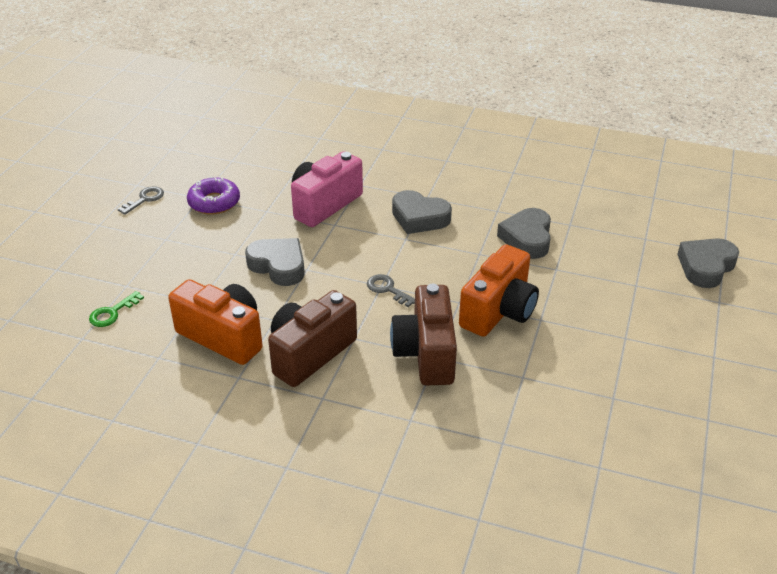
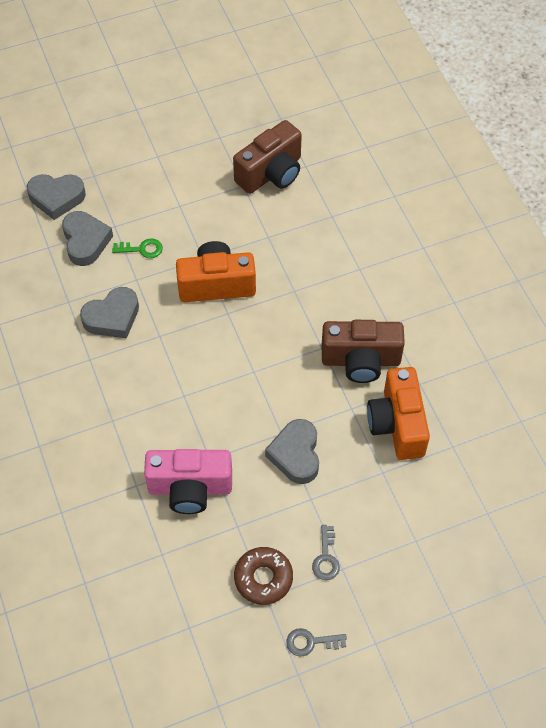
camera: 130 degrees left, 20 degrees up
green key [89,291,144,327] -> green key moved to [112,238,163,258]
purple donut [187,177,240,215] -> brown donut [234,547,293,605]
grey key [367,274,415,307] -> grey key moved to [312,525,340,580]
brown camera [390,284,457,385] -> brown camera moved to [233,120,302,194]
grey heart [392,190,452,234] -> grey heart moved to [62,211,113,266]

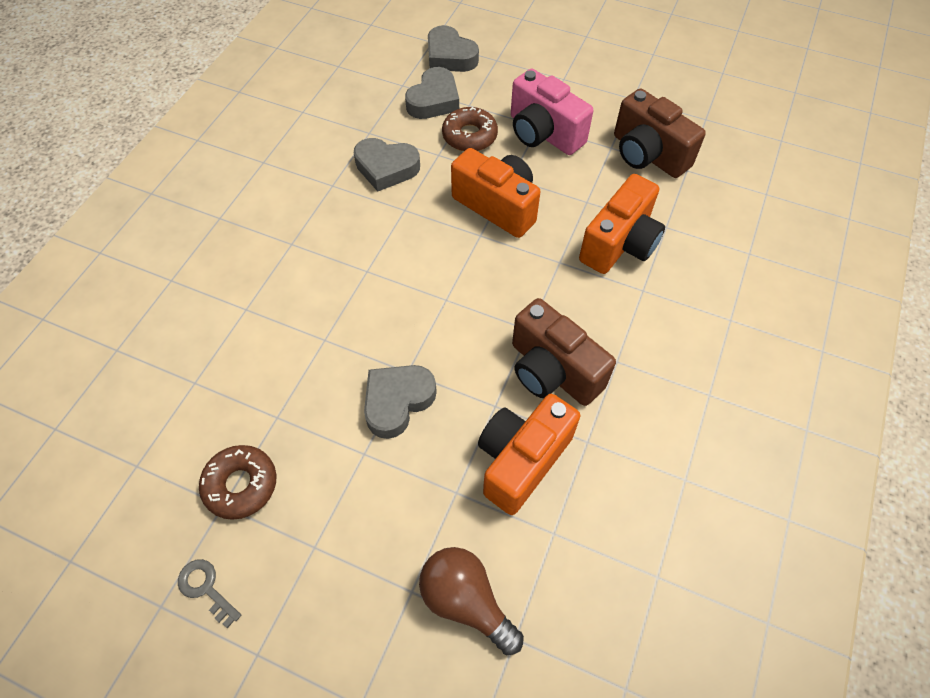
camera: 45 degrees right, 0 degrees up
green key [112,238,163,258] -> brown donut [442,107,498,151]
pink camera [144,449,232,514] -> pink camera moved to [511,69,593,155]
brown camera [233,120,302,194] -> brown camera turned 45 degrees clockwise [614,88,706,178]
grey key [312,525,340,580] -> none
none -> brown light bulb [419,547,524,655]
none -> orange camera [579,174,665,274]

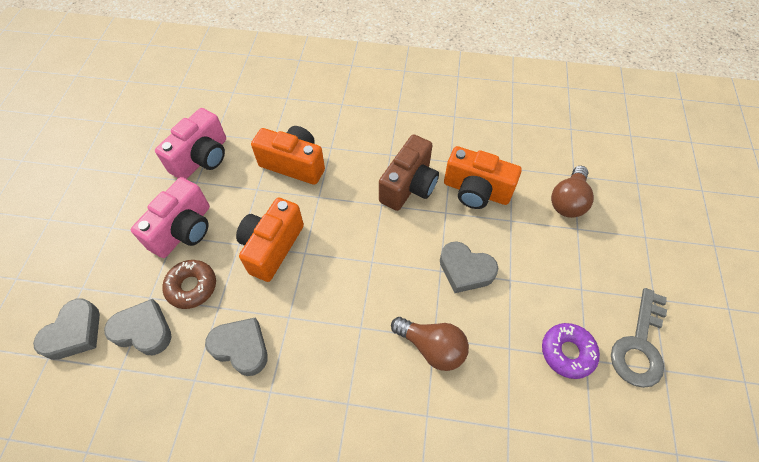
camera: 105 degrees left, 0 degrees up
grey key [178,559,241,628] -> grey key [611,288,667,388], size x1.97
brown donut [199,445,276,520] -> purple donut [542,323,600,379]
grey heart [354,138,420,192] -> grey heart turned 60 degrees counterclockwise [205,317,268,376]
brown camera [614,88,706,178] -> pink camera [155,108,226,179]
none -> brown light bulb [391,317,469,371]

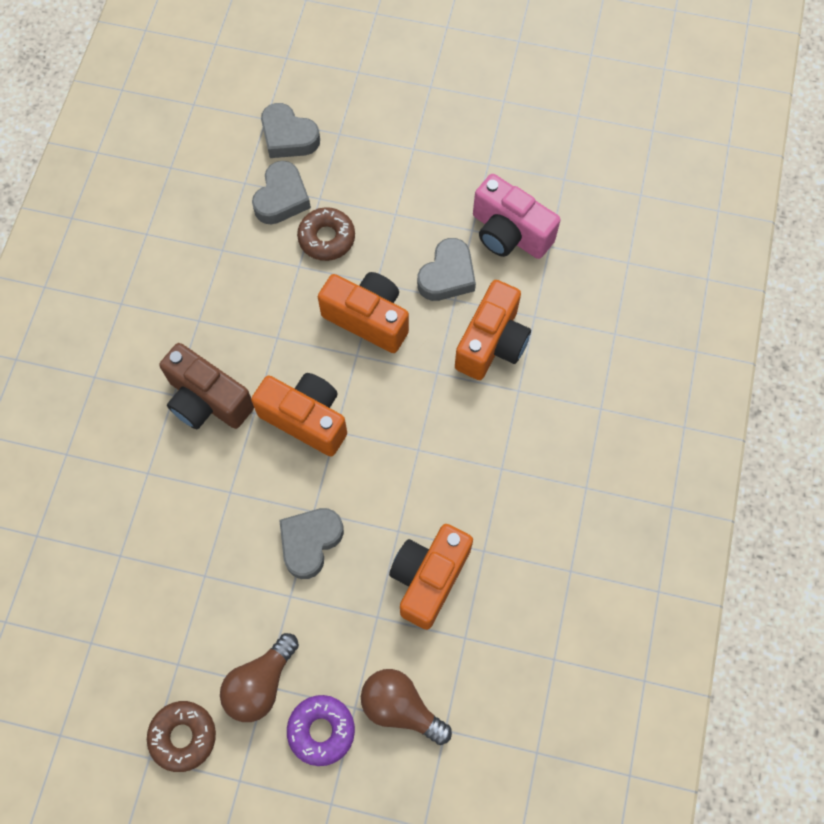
camera: 95 degrees right, 10 degrees up
pink camera [131,177,210,258] -> none
grey heart [205,317,268,376] -> grey heart moved to [417,238,476,301]
brown camera [379,134,439,211] -> brown camera moved to [159,343,254,429]
brown light bulb [391,317,469,371] -> brown light bulb moved to [220,633,299,722]
purple donut [542,323,600,379] -> purple donut moved to [287,695,355,766]
grey key [611,288,667,388] -> brown donut [147,701,216,772]
none -> orange camera [251,373,347,456]

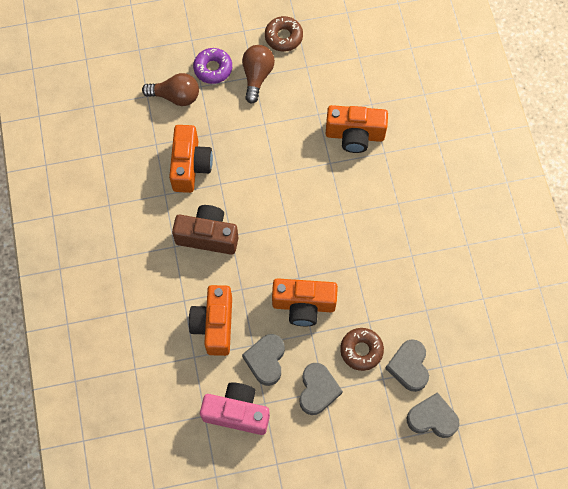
camera: 155 degrees right, 0 degrees up
brown camera [159,343,254,429] -> brown camera moved to [172,205,238,255]
orange camera [251,373,347,456] -> orange camera moved to [326,105,388,153]
grey heart [279,508,344,579] -> grey heart moved to [299,363,343,415]

